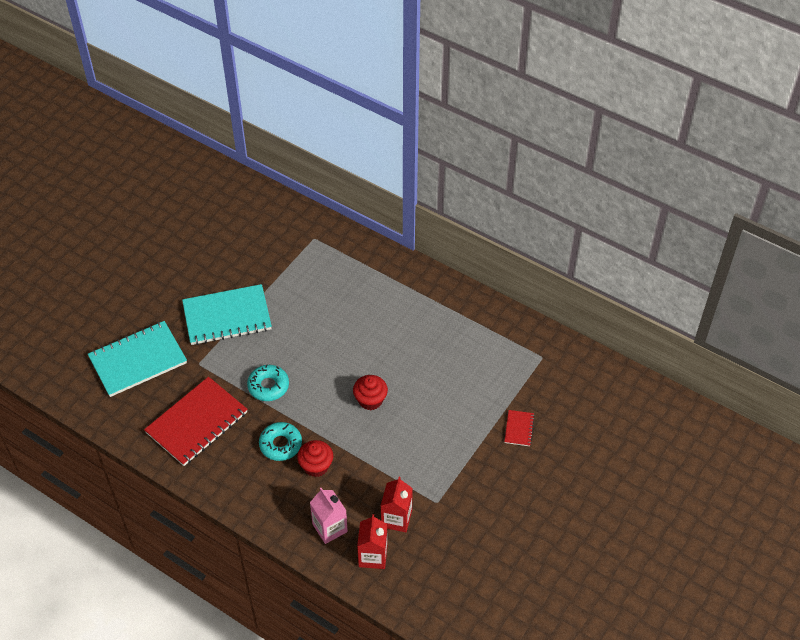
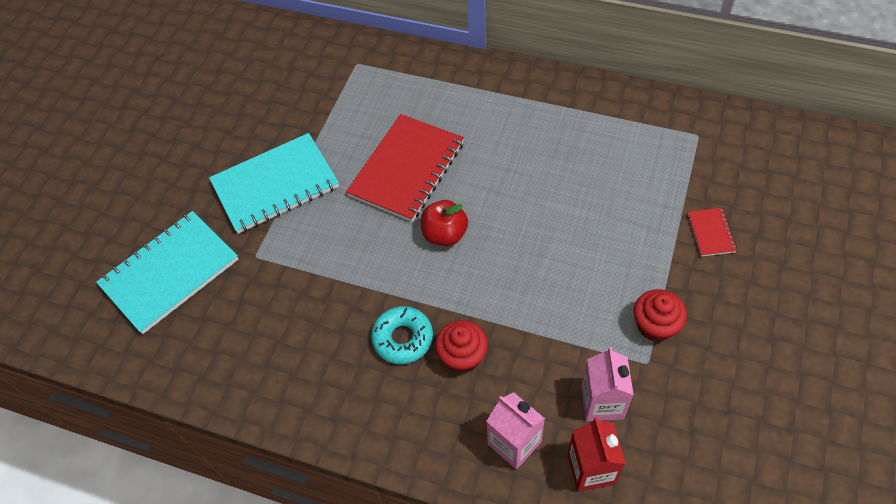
camera: 10 degrees left, 5 degrees up
red notebook [144,377,248,466] -> red notebook moved to [346,114,464,222]
turquoise donut [247,364,289,401] -> none
red cupcake [353,375,388,410] -> red cupcake moved to [634,289,687,342]
red carton [381,477,413,532] -> pink carton [581,347,634,421]
none -> red apple [421,200,468,246]

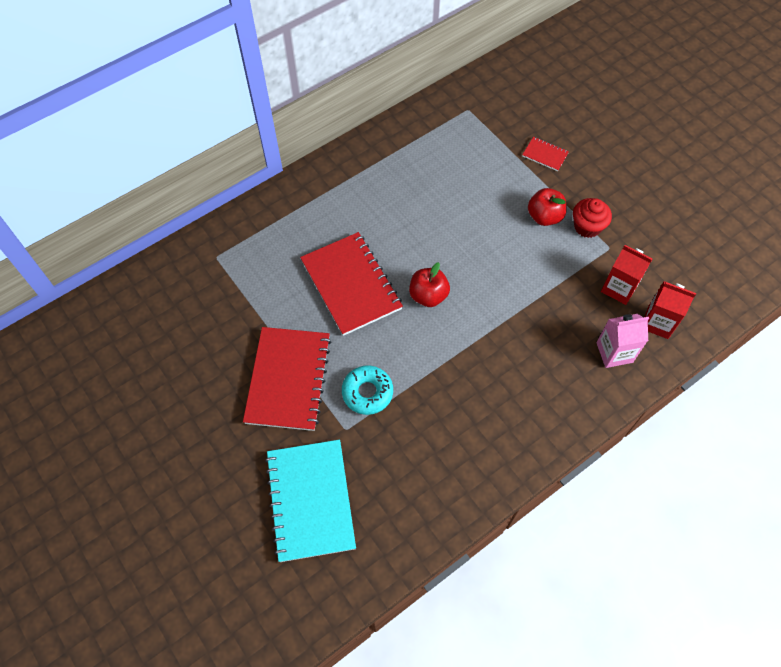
camera: 60 degrees left, 5 degrees up
turquoise notebook [209,133,339,234] -> red notebook [243,327,331,431]
turquoise donut [371,306,433,364] -> turquoise donut moved to [342,366,393,415]
red cupcake [435,320,488,373] -> none
pink carton [581,347,634,421] -> red carton [601,245,652,305]
none -> red apple [528,188,567,226]

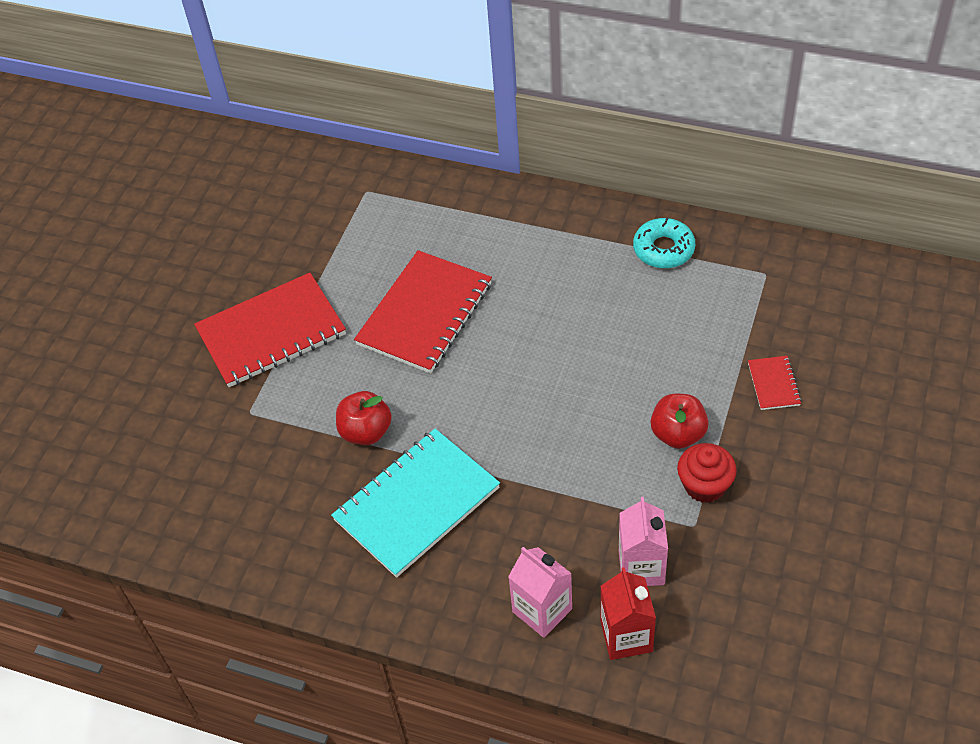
camera: 60 degrees right, 10 degrees down
turquoise notebook [265,440,356,562] -> turquoise notebook moved to [331,429,500,578]
turquoise donut [342,366,393,415] -> turquoise donut moved to [633,218,695,268]
red apple [409,262,450,307] -> red apple moved to [336,391,392,445]
red carton [601,245,652,305] -> pink carton [619,497,668,586]

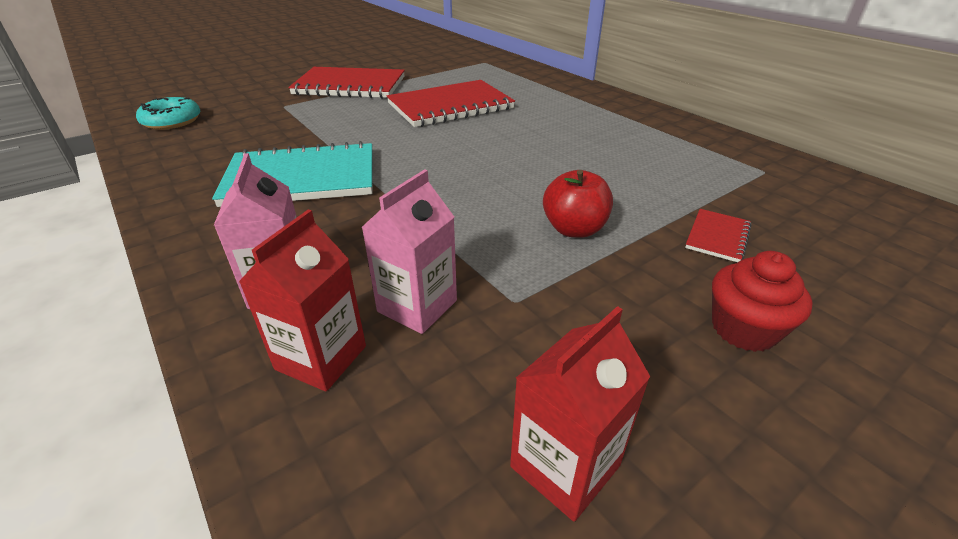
camera: 30 degrees right, 15 degrees down
red apple [336,391,392,445] -> none
turquoise donut [633,218,695,268] -> turquoise donut moved to [136,97,200,130]
red cupcake [677,443,737,503] -> red cupcake moved to [712,251,813,352]
none -> red carton [510,306,650,522]

